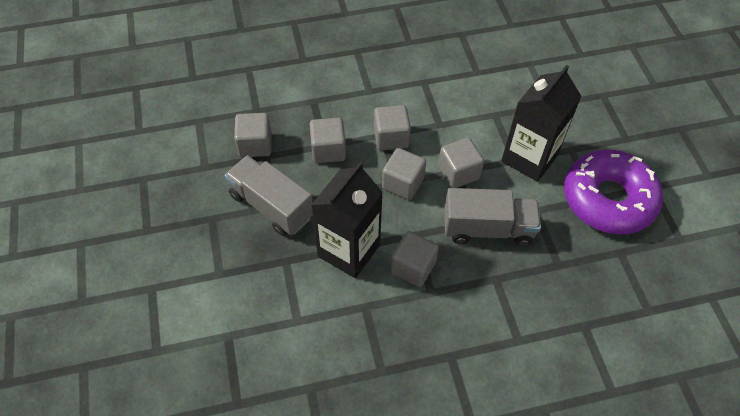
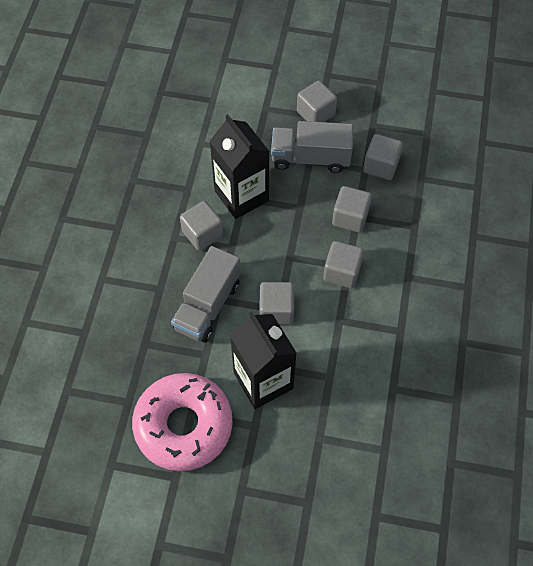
camera: 115 degrees right, 5 degrees up
grey truck [224,155,313,236] -> grey truck turned 150 degrees counterclockwise [271,121,353,173]
grey cube [382,148,426,200] -> grey cube moved to [297,80,337,122]
purple donut [564,149,663,235] -> pink donut [132,373,233,471]

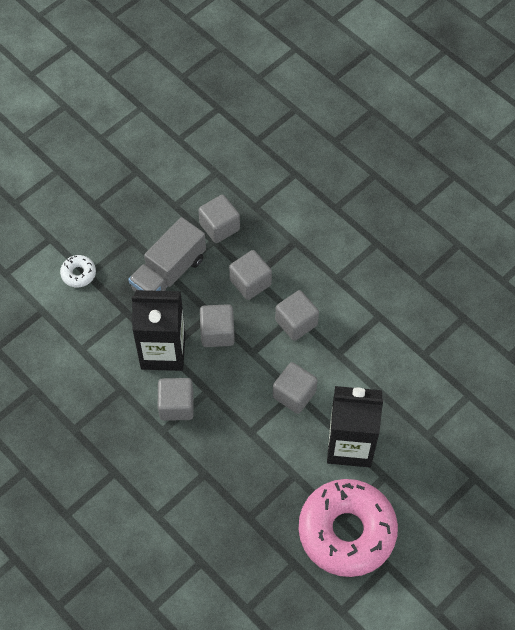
camera: 55 degrees left, 0 degrees up
grey truck [171,246,241,343] -> none
grey cube [297,80,337,122] -> grey cube moved to [200,304,235,347]
none -> white donut [60,255,96,287]

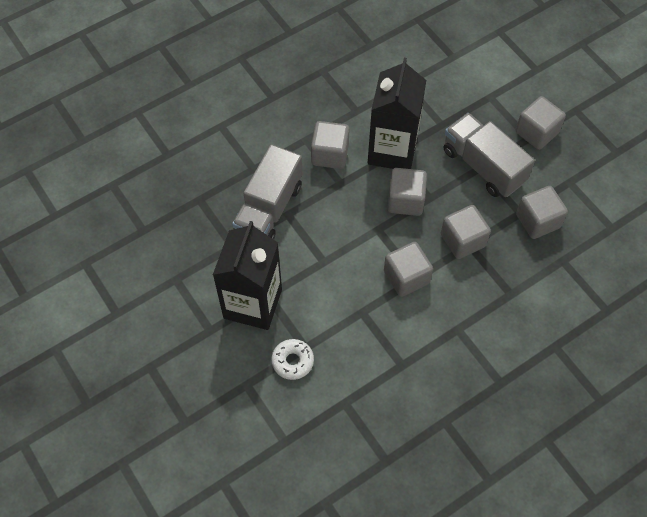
camera: 100 degrees right, 0 degrees up
white donut [60,255,96,287] -> white donut moved to [272,339,314,380]
grey cube [273,362,318,414] -> grey cube moved to [516,96,566,150]
pink donut [298,479,398,577] -> none
none -> grey truck [232,144,302,239]

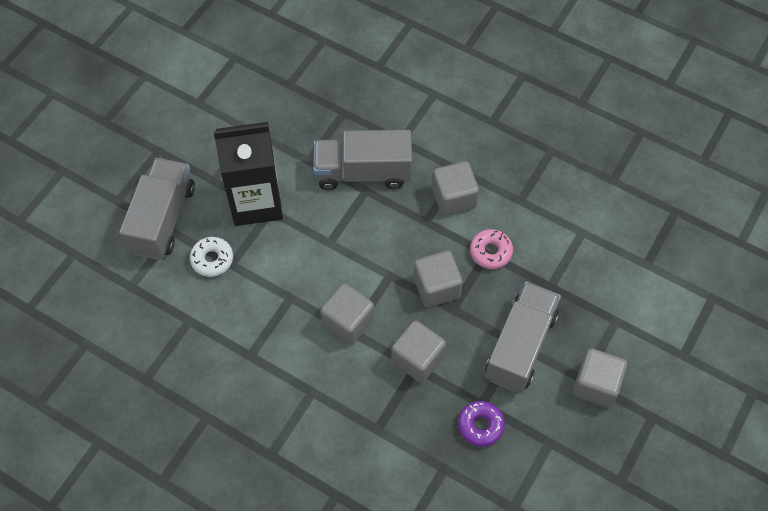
camera: 65 degrees right, 0 degrees up
black carton [368,58,426,169] -> pink donut [470,229,513,269]
grey cube [516,186,568,239] -> purple donut [458,401,505,447]
none -> grey truck [119,158,195,260]

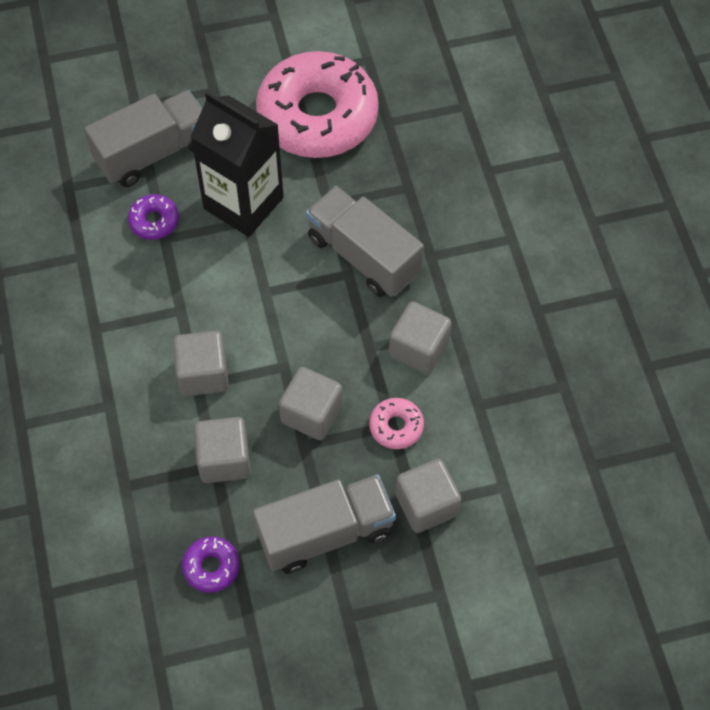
camera: 45 degrees right, 0 degrees up
white donut [190,237,233,277] -> purple donut [128,194,179,240]
grey cube [573,348,627,408] -> grey cube moved to [396,459,461,533]
none -> pink donut [256,51,379,158]

